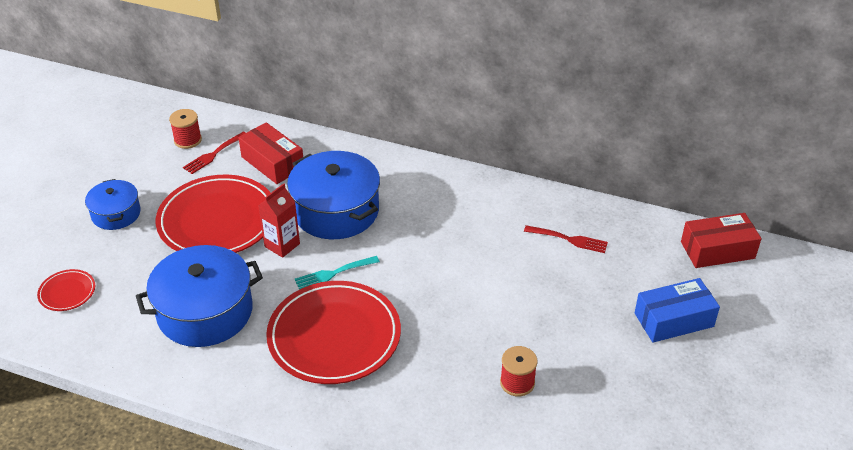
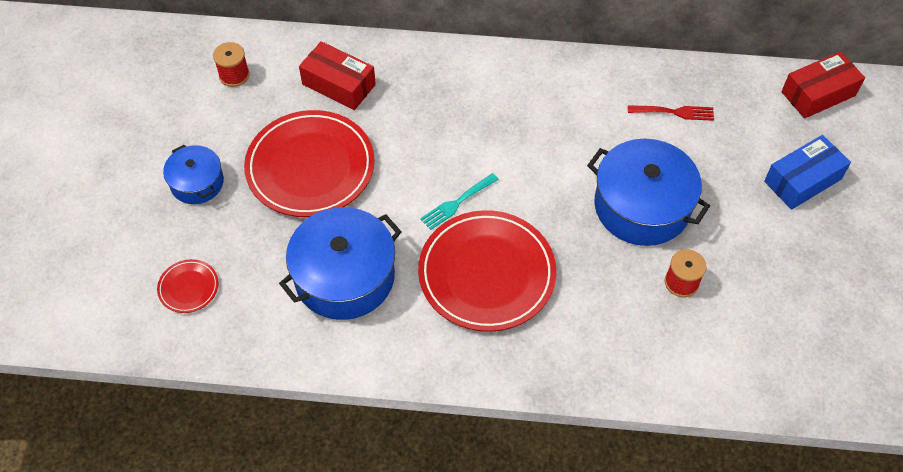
camera: 15 degrees left, 15 degrees up
red fork [183,131,246,174] -> none
red carton [258,183,300,258] -> none
blue pot [287,151,380,239] -> blue pot moved to [587,139,710,246]

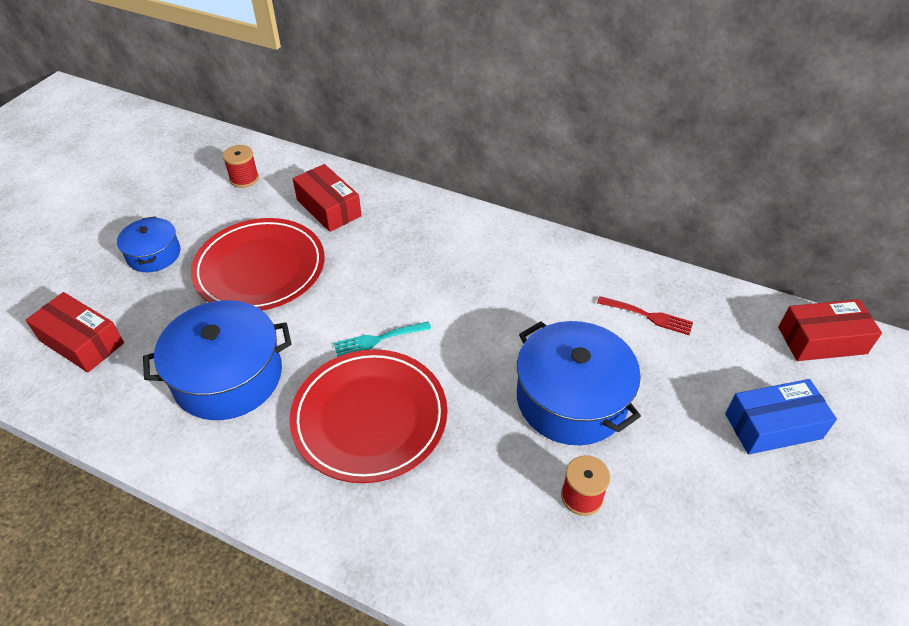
camera: 20 degrees right, 10 degrees down
red plate [157,259,218,313] -> red box [26,292,124,372]

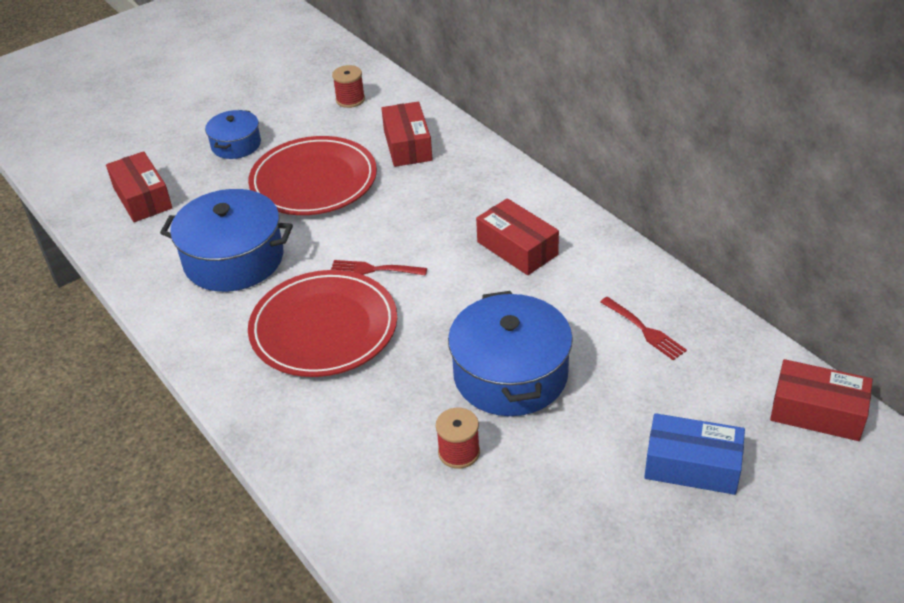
camera: 30 degrees right, 5 degrees down
turquoise fork [334,322,431,357] -> red fork [331,260,427,276]
none -> red box [476,198,559,275]

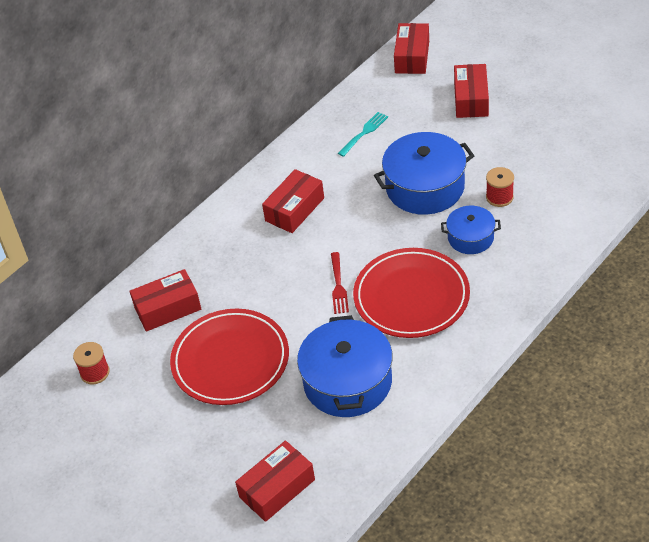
camera: 100 degrees left, 5 degrees up
blue pot [205,110,261,159] -> blue pot moved to [441,206,501,254]
red fork [600,297,687,360] -> turquoise fork [338,112,388,157]
blue box [644,413,745,495] -> red box [454,64,489,118]

